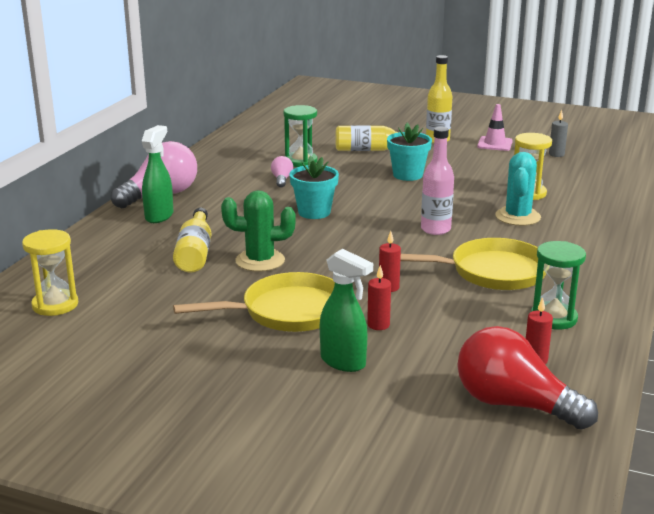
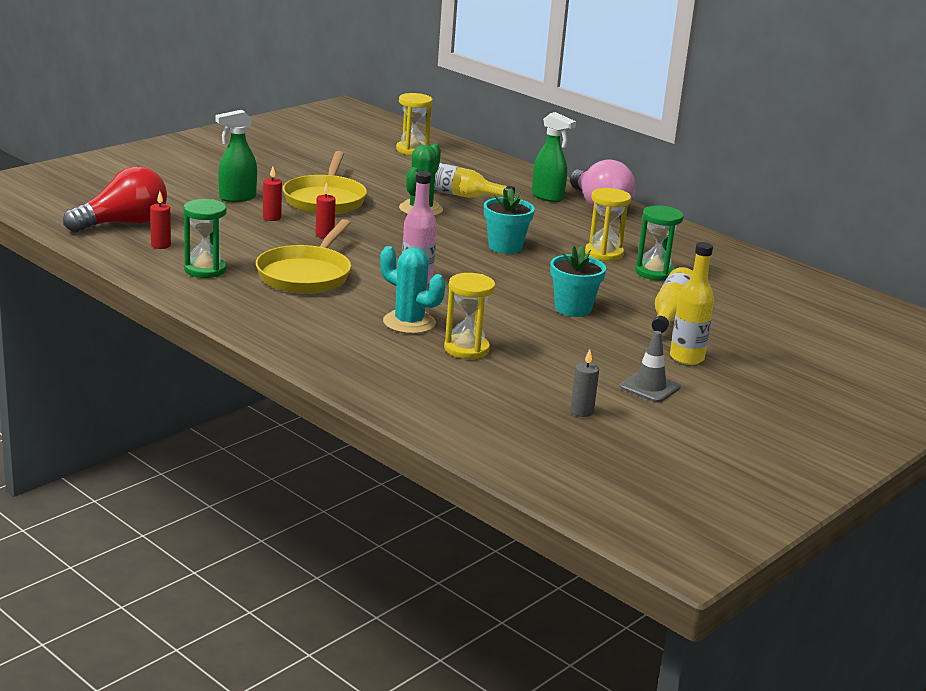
camera: 110 degrees right, 0 degrees up
pink light bulb [271,156,293,187] -> yellow hourglass [585,188,631,261]
pink traffic cone [477,104,513,151] -> grey traffic cone [619,331,681,403]

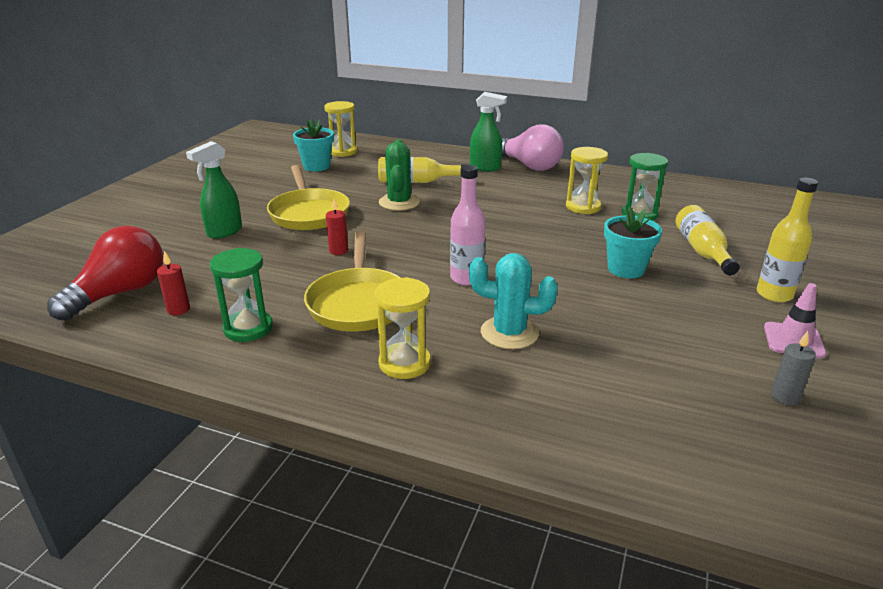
camera: 20 degrees left, 5 degrees up
red candle [263,166,282,221] -> none
yellow hourglass [444,273,495,359] -> yellow hourglass moved to [375,277,431,379]
turquoise flower pot [484,188,535,254] -> turquoise flower pot moved to [293,119,334,172]
grey traffic cone [619,331,681,403] -> pink traffic cone [764,283,826,358]

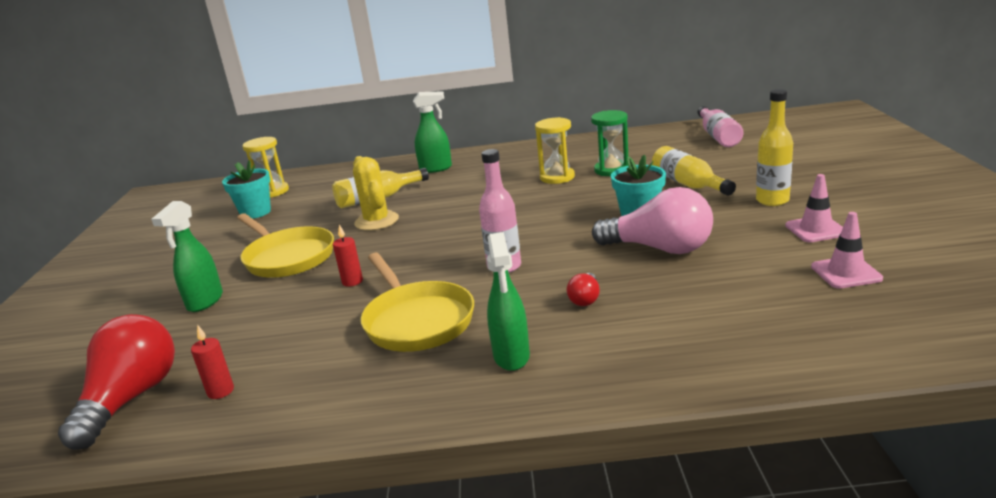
camera: 20 degrees left, 5 degrees down
green hourglass [210,248,273,342] -> none
yellow hourglass [375,277,431,379] -> green spray bottle [487,232,530,371]
green cactus [379,139,420,211] -> yellow cactus [353,156,399,231]
turquoise cactus [469,253,558,349] -> red light bulb [567,273,600,306]
pink light bulb [502,124,564,171] -> pink light bulb moved to [592,187,713,254]
grey candle [771,331,816,405] -> pink traffic cone [811,212,883,288]
none -> pink bottle [698,106,744,147]

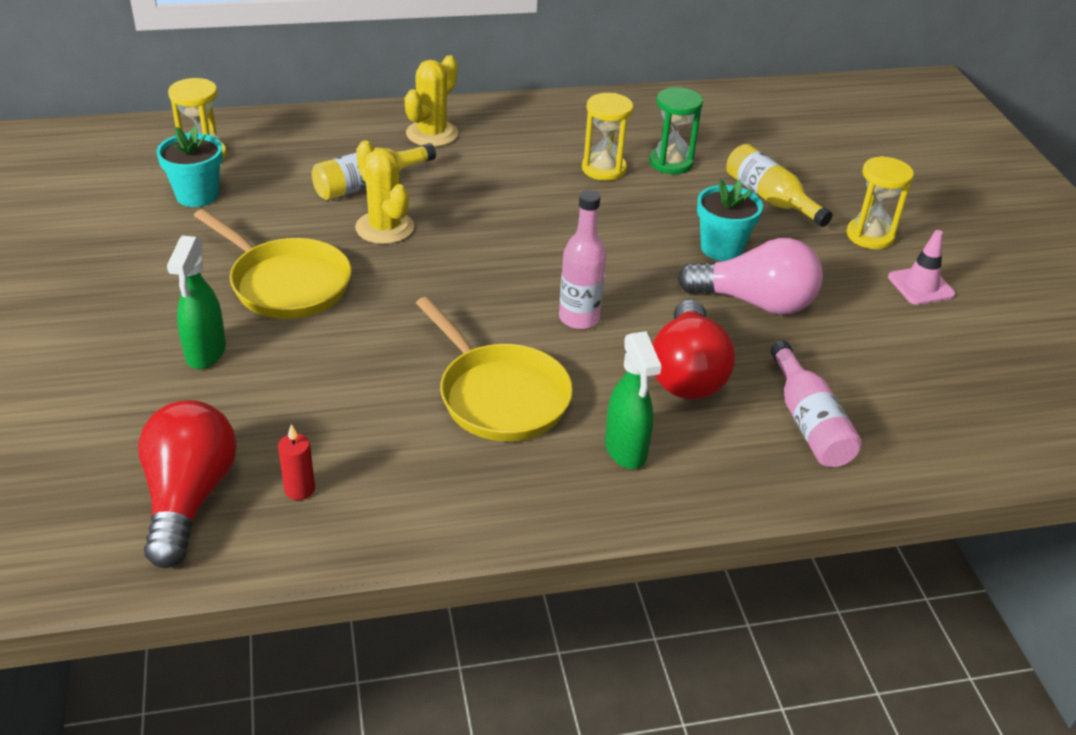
camera: 15 degrees left, 15 degrees up
red candle [333,225,363,287] -> none
green spray bottle [413,92,452,173] -> yellow cactus [405,55,458,147]
red light bulb [567,273,600,306] -> red light bulb [652,300,735,399], size x2.23
pink bottle [698,106,744,147] -> pink bottle moved to [770,341,862,467]
yellow bottle [756,89,793,206] -> yellow hourglass [846,156,914,249]
pink traffic cone [811,212,883,288] -> none

